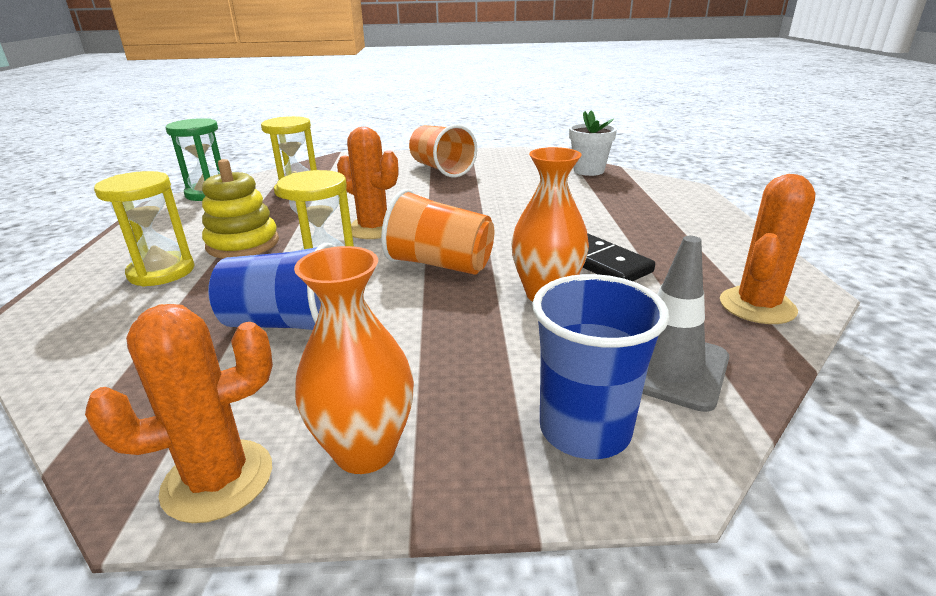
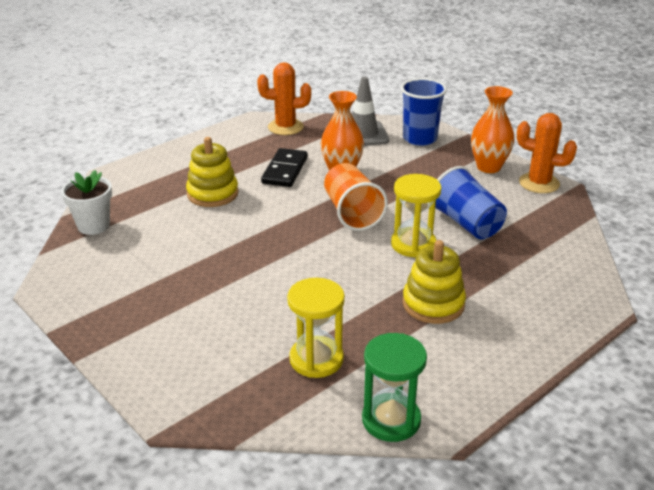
camera: 130 degrees left, 5 degrees up
yellow hourglass [94,171,194,287] -> none
orange cactus [337,127,398,239] -> none
orange cup [409,124,477,178] -> none
none -> yellow stacking toy [186,137,239,207]

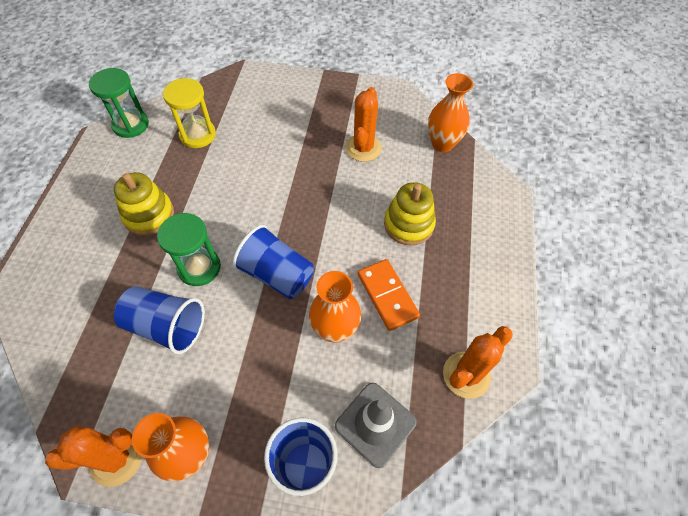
camera: 140 degrees right, 25 degrees up
white flower pot [61,170,112,235] -> orange vase [428,73,473,152]
black domino [261,148,308,187] -> orange domino [358,259,420,331]
orange cup [324,163,388,231] -> blue cup [232,225,314,299]
yellow hourglass [391,174,442,258] -> green hourglass [157,213,221,286]
none -> orange cactus [345,87,382,162]

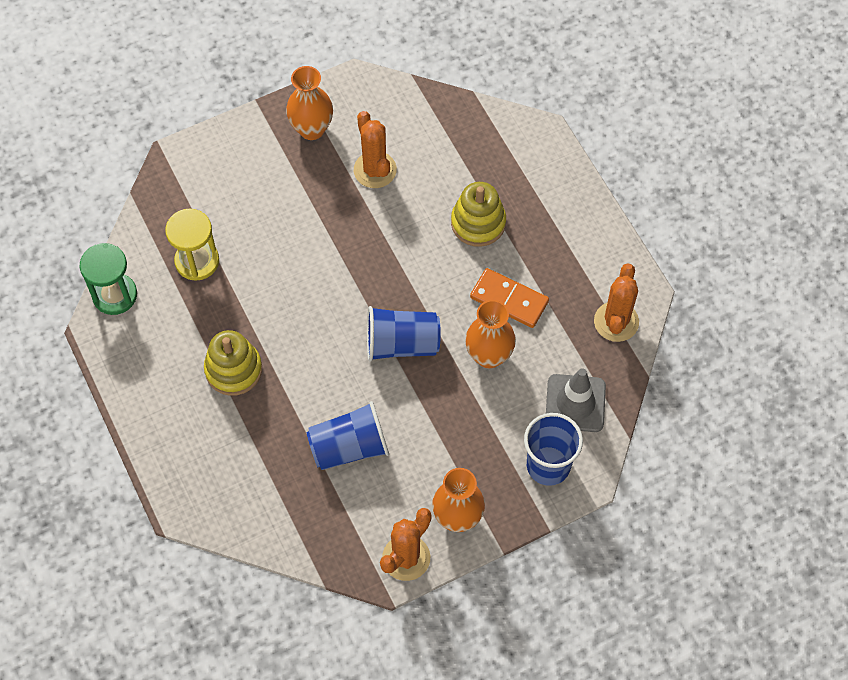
camera: 35 degrees left, 5 degrees up
green hourglass [157,213,221,286] -> none
orange vase [428,73,473,152] -> orange vase moved to [286,66,333,140]

